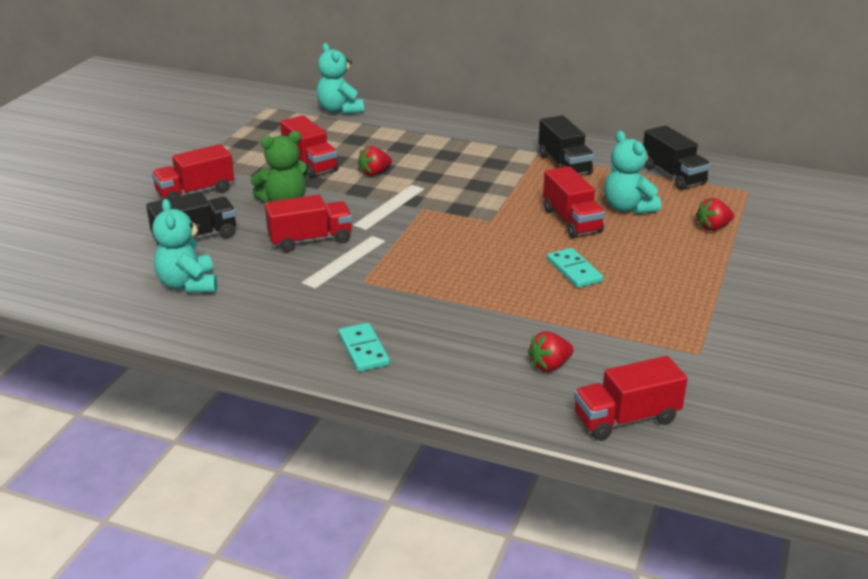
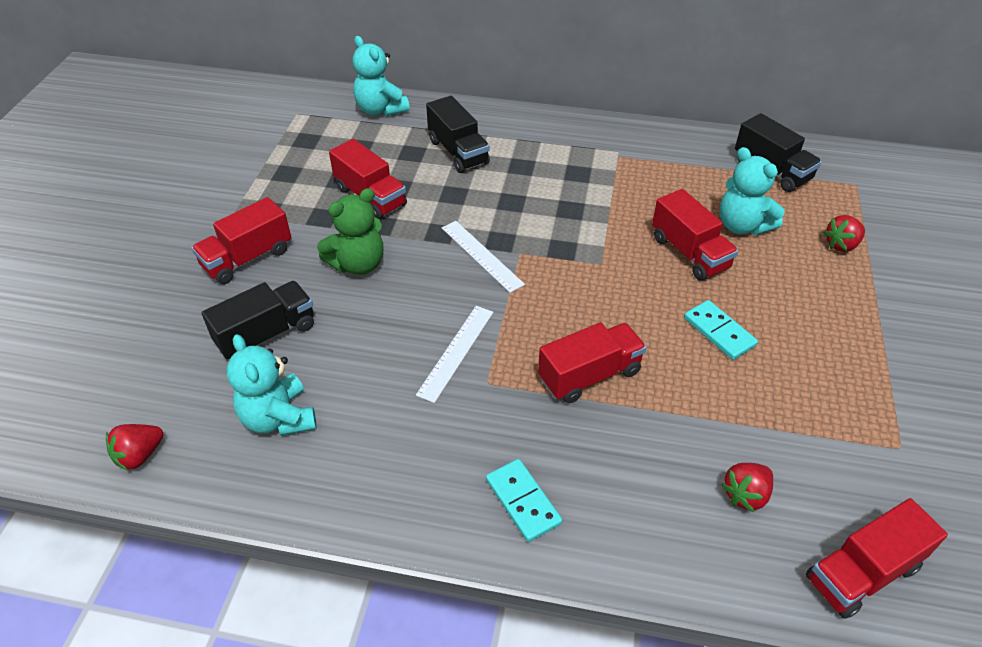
camera: 10 degrees left, 15 degrees up
red truck [265,195,352,252] -> red truck moved to [538,322,647,403]
white ruler [353,185,424,230] -> white ruler turned 60 degrees counterclockwise [442,221,525,293]
red strawberry [358,146,392,176] -> red strawberry moved to [106,424,164,471]
black truck [538,115,594,175] -> black truck moved to [426,96,490,173]

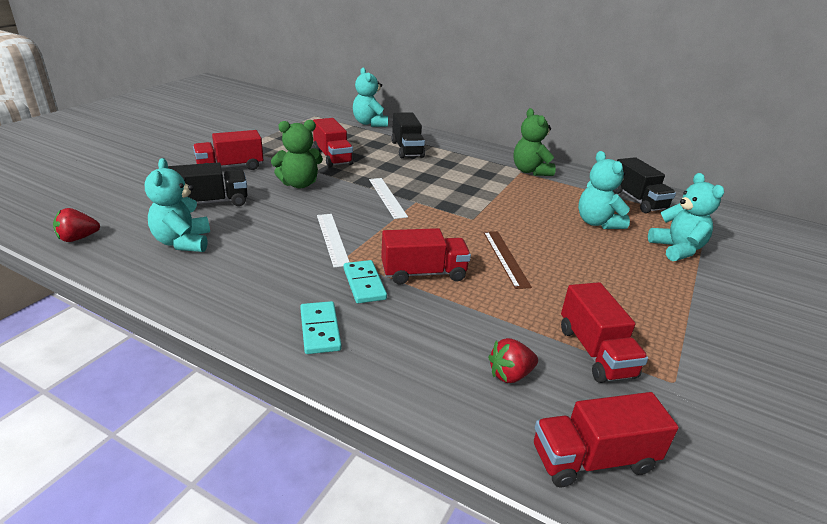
camera: 15 degrees right, 15 degrees down
white ruler [416,306,493,403] -> white ruler turned 60 degrees counterclockwise [317,214,349,268]
red truck [652,189,738,281] -> red truck moved to [561,282,648,383]
turquoise domino [684,300,758,360] -> turquoise domino moved to [344,260,387,303]
red strawberry [824,215,865,252] -> turquoise teddy bear [648,173,724,261]
none -> brown ruler [483,231,532,289]
none -> green teddy bear [513,108,556,176]

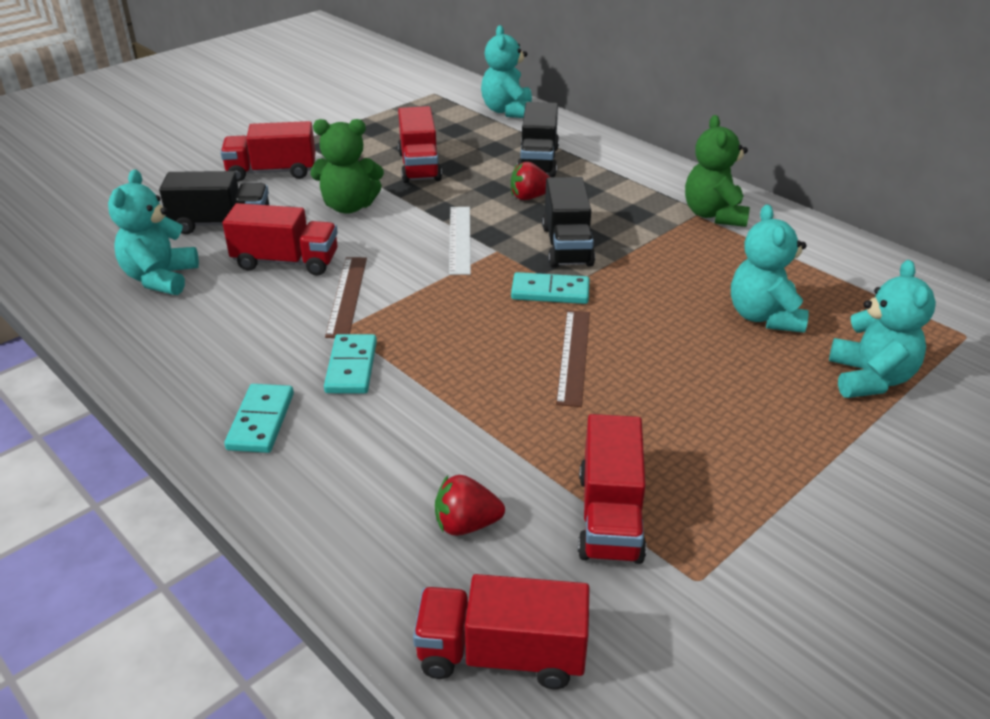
camera: 20 degrees right, 5 degrees up
red strawberry [53,208,100,242] -> red strawberry moved to [511,162,551,200]
white ruler [317,214,349,268] -> brown ruler [325,257,367,338]
red truck [381,228,471,285] -> red truck moved to [223,203,338,276]
black truck [613,157,676,213] -> black truck moved to [542,177,595,267]
none -> turquoise domino [511,272,590,304]

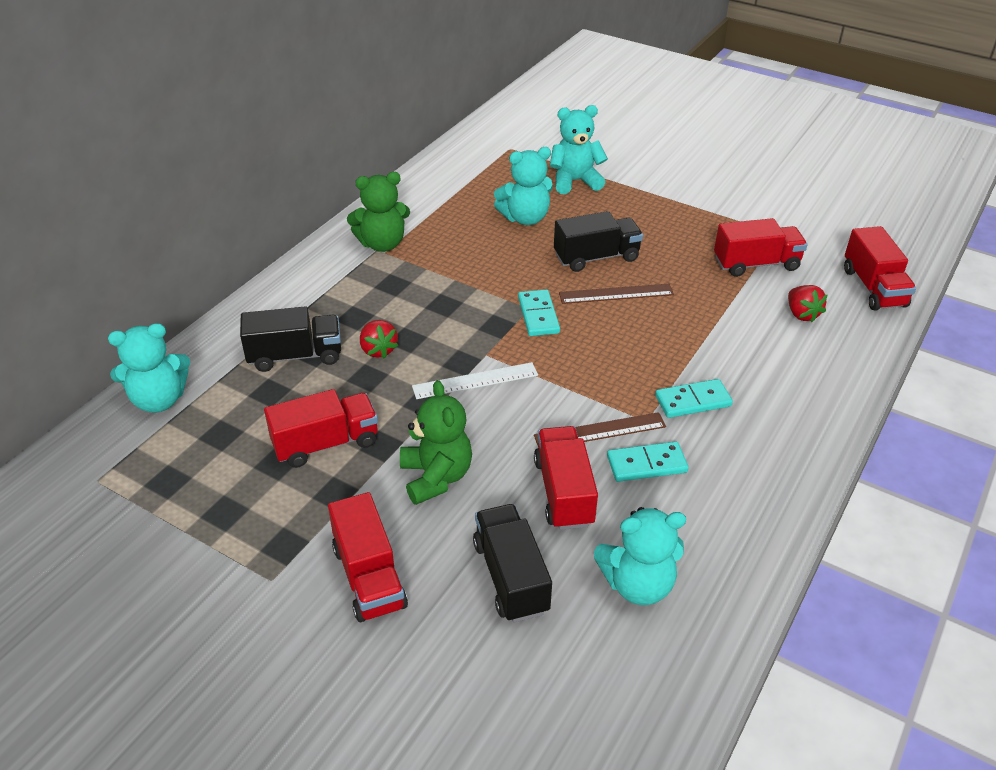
camera: 105 degrees left, 5 degrees up
turquoise domino [224,384,294,453] -> turquoise domino moved to [607,441,689,482]
black truck [542,177,595,267] -> black truck moved to [554,211,643,272]

